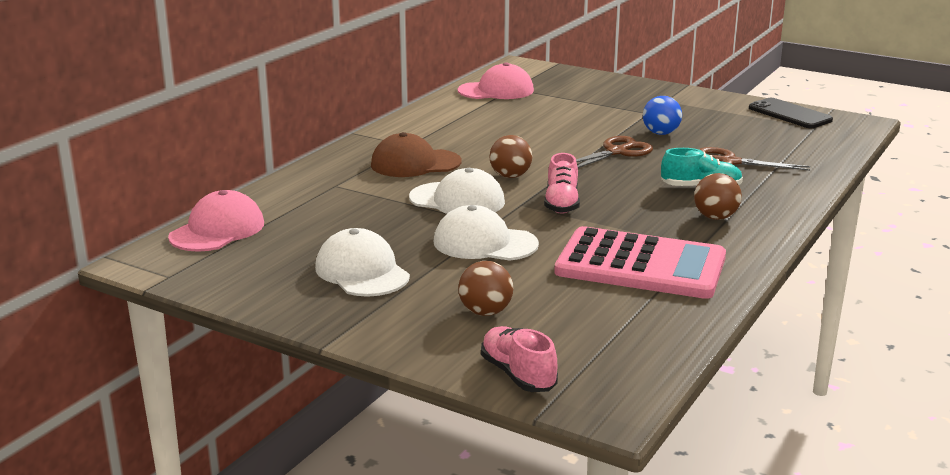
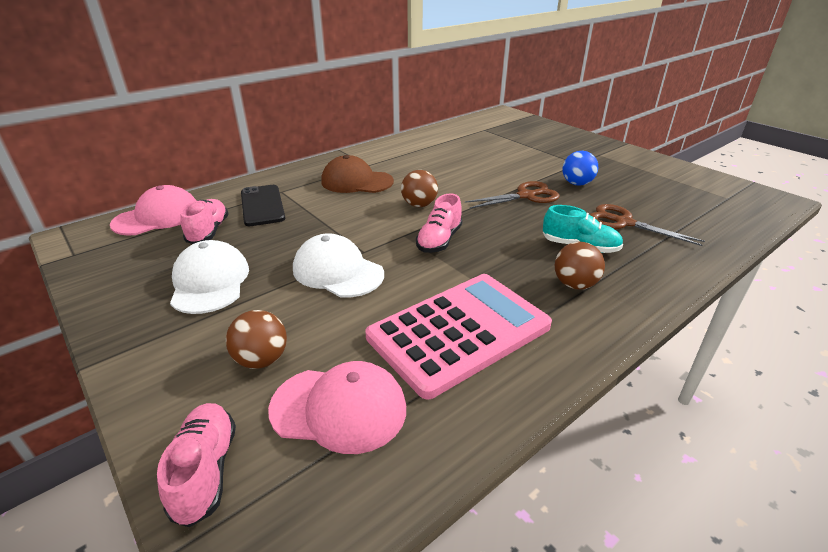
camera: 20 degrees right, 10 degrees up
white cap [409,168,505,214] -> none
pink cap [458,62,534,99] -> pink cap moved to [268,361,406,454]
pink calculator [554,226,726,299] -> pink calculator turned 75 degrees counterclockwise [365,274,552,399]
black phone [749,98,833,128] -> black phone moved to [241,185,285,226]
none -> pink shoe [180,199,229,244]

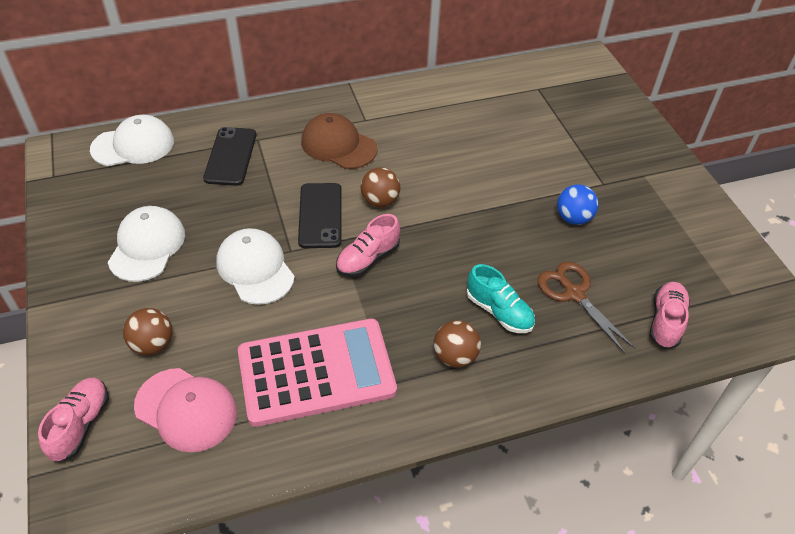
camera: 20 degrees right, 15 degrees up
pink cap [110,185,196,235] -> white cap [90,115,174,166]
pink shoe [180,199,229,244] -> pink shoe moved to [649,282,690,349]
brown scissors [465,181,560,209] -> none
none -> black phone [298,183,342,248]

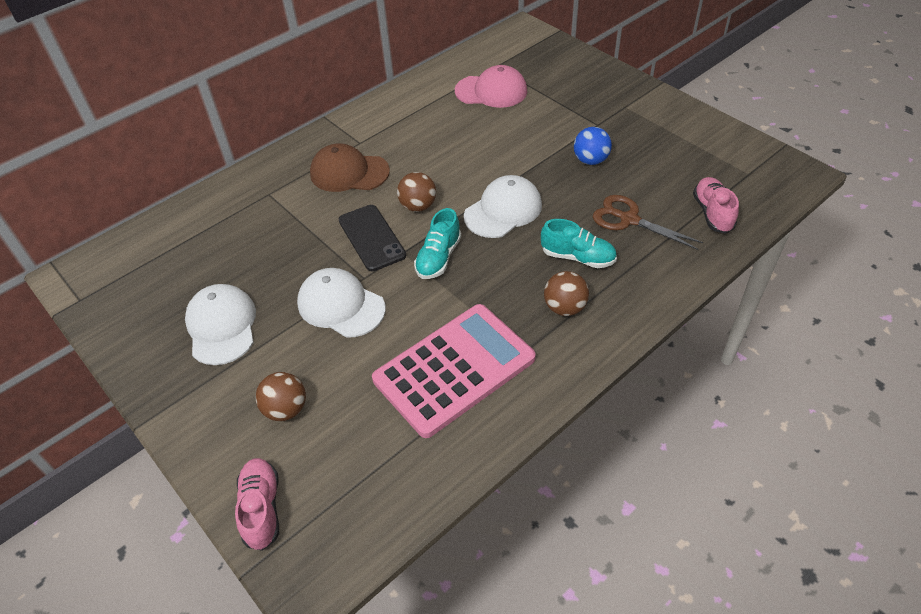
camera: 20 degrees left, 0 degrees up
white cap [90,115,174,166] -> white cap moved to [464,175,542,238]
pink cap [134,368,237,452] -> pink cap moved to [455,65,527,108]
black phone [203,127,256,186] -> none
pink shoe [336,214,400,277] -> turquoise shoe [414,208,461,279]

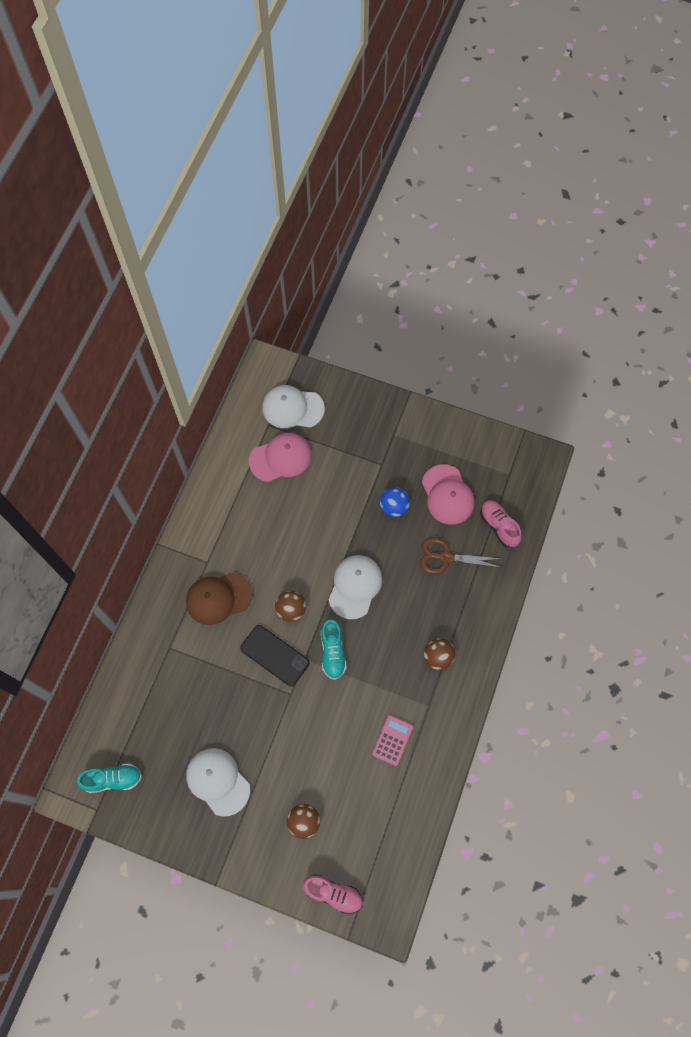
camera: 30 degrees left, 20 degrees up
pink shoe [235,458,279,551] -> pink shoe turned 150 degrees clockwise [302,874,363,914]
white cap [297,268,386,338] -> white cap moved to [262,385,325,428]
pink calculator [372,304,536,438] -> pink calculator [372,715,413,766], size x0.44
turquoise shoe [541,219,617,268] -> turquoise shoe moved to [77,763,142,793]
none -> pink cap [422,464,474,525]

